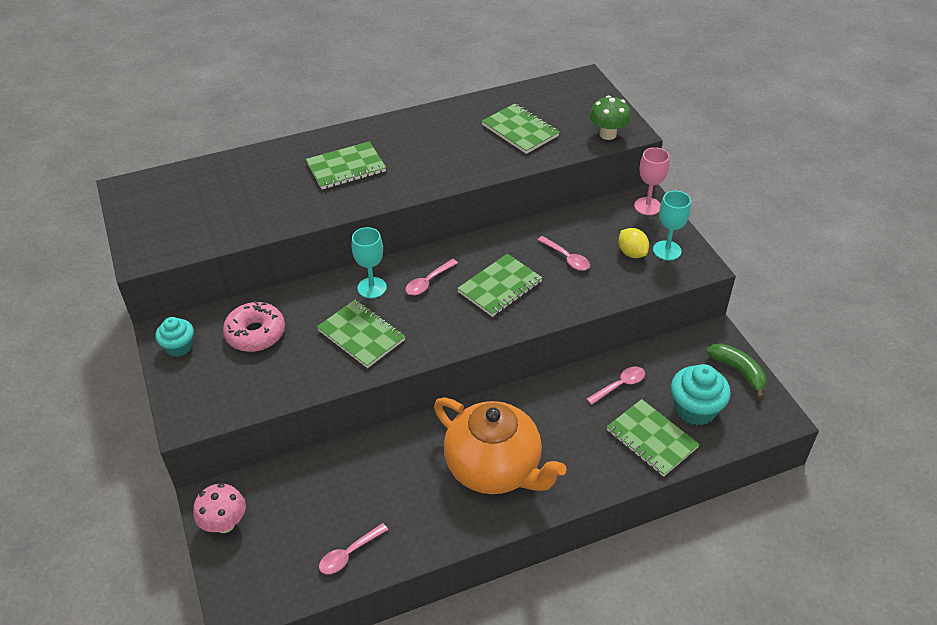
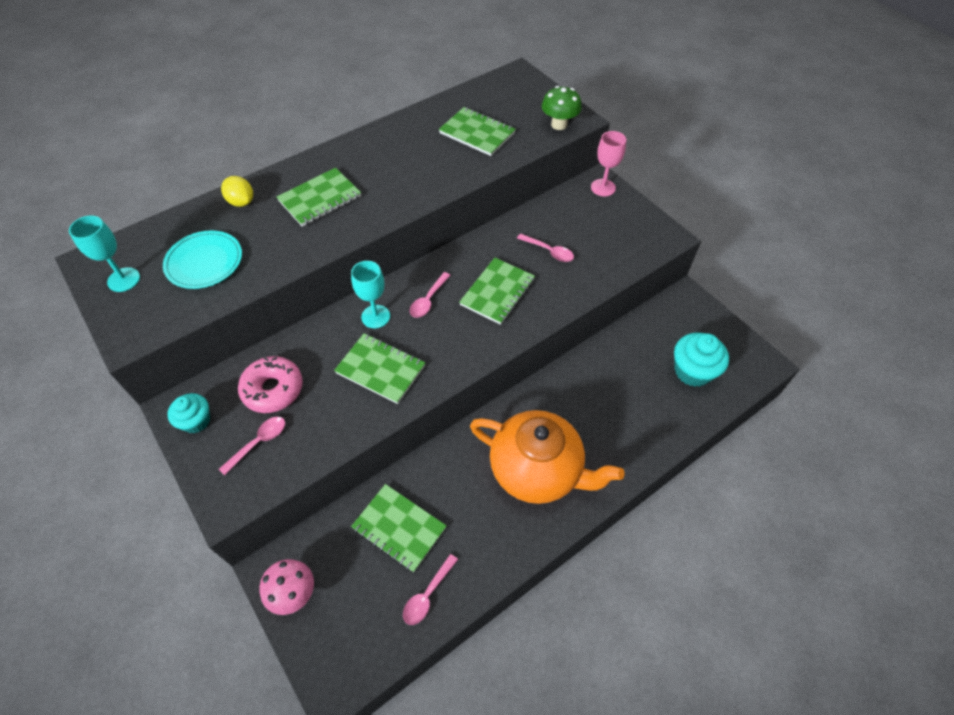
camera: 15 degrees left, 10 degrees up
pink spoon [586,367,645,405] -> pink spoon moved to [219,417,285,476]
green notebook [607,399,700,477] -> green notebook moved to [351,484,447,572]
yellow lemon [618,228,649,258] -> yellow lemon moved to [221,176,253,207]
turquoise goblet [653,191,691,260] -> turquoise goblet moved to [69,216,140,292]
green banana [706,343,767,399] -> none
none -> turquoise plate [163,231,242,289]

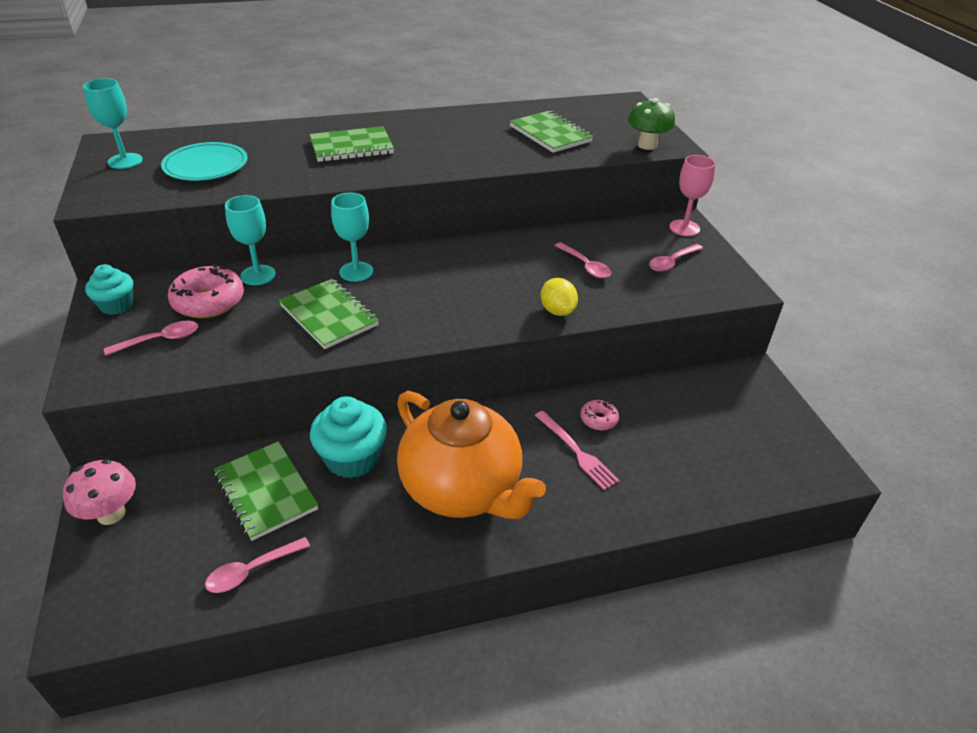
camera: 20 degrees right, 15 degrees down
yellow lemon [221,176,253,207] -> yellow lemon moved to [541,278,578,316]
pink spoon [410,272,451,318] -> pink spoon moved to [649,244,703,272]
green notebook [459,258,535,325] -> none
turquoise cupcake [674,333,729,387] -> turquoise cupcake moved to [310,396,387,479]
none -> turquoise goblet [225,195,276,285]
none -> pink fork [535,411,620,490]
none -> pink donut [580,400,619,430]

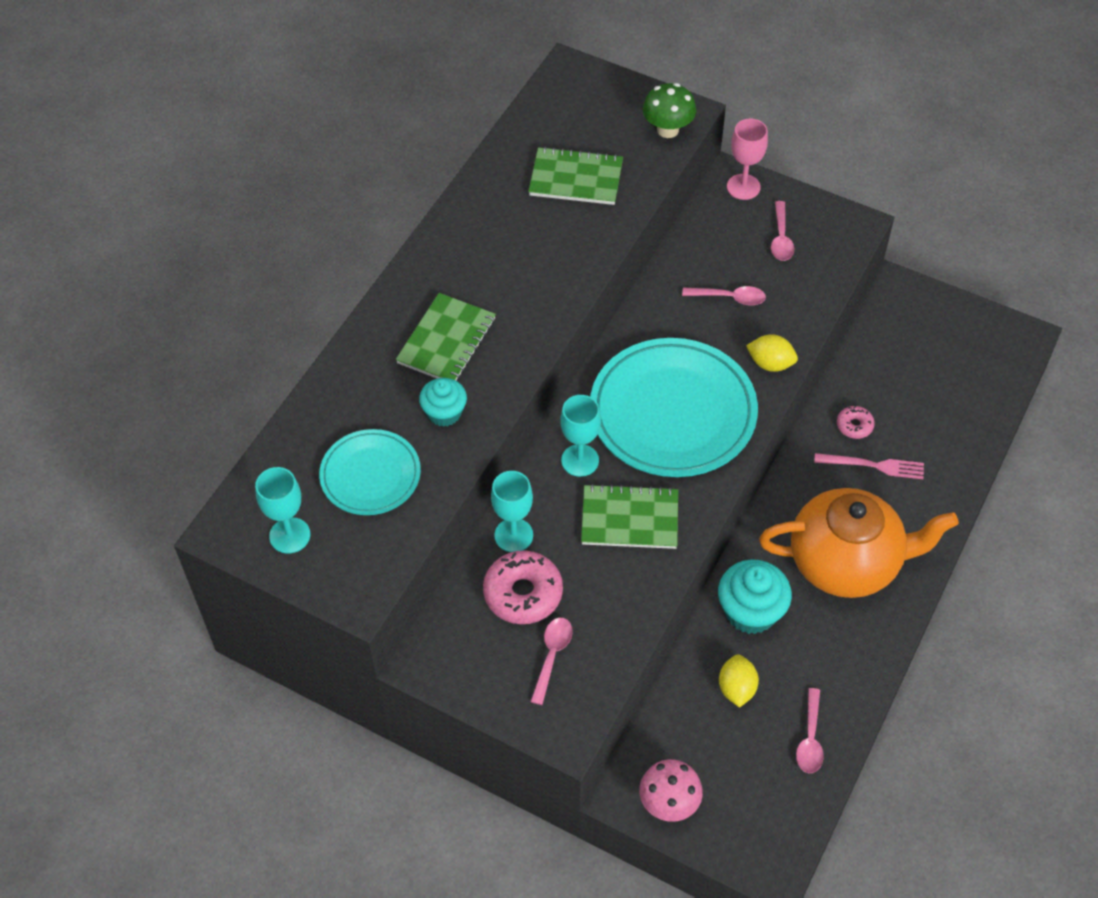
camera: 45 degrees left, 15 degrees up
turquoise cupcake [85,264,133,315] -> turquoise cupcake moved to [419,378,467,427]
green notebook [214,441,318,541] -> yellow lemon [719,655,759,708]
none -> turquoise plate [590,338,758,477]

